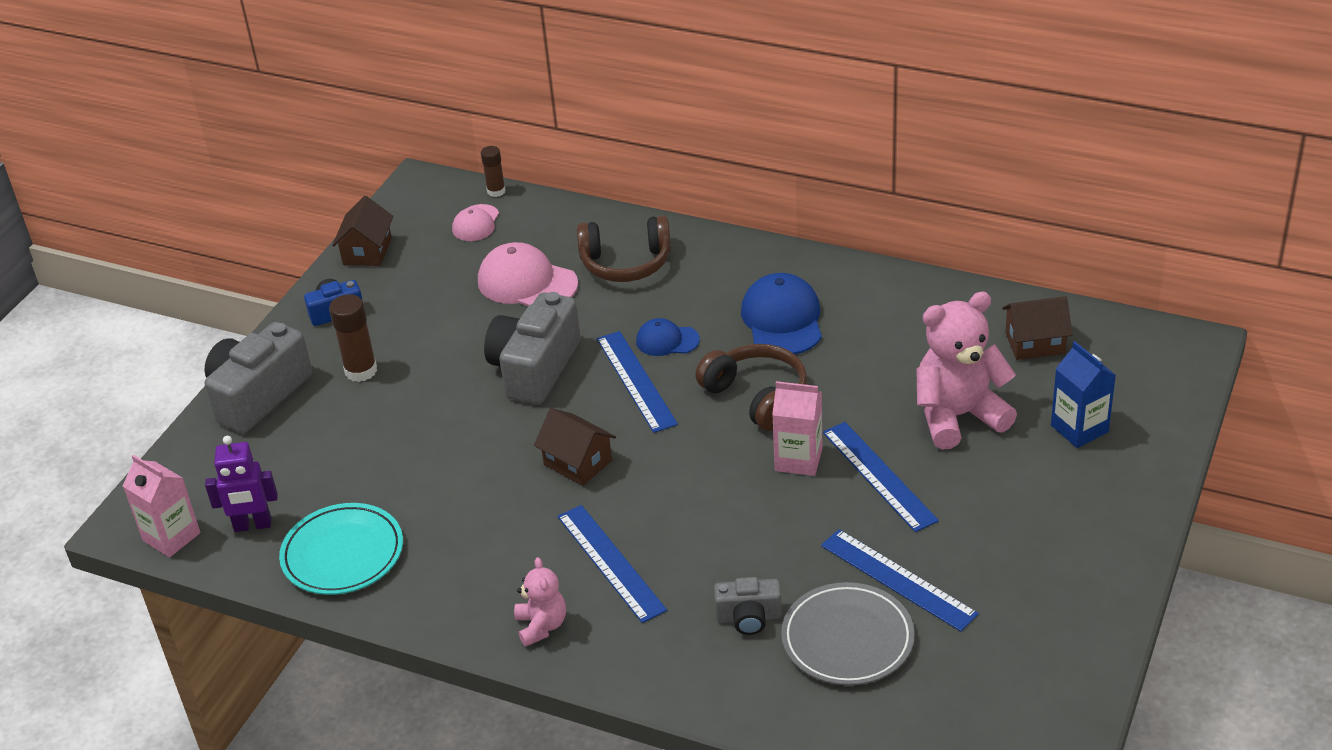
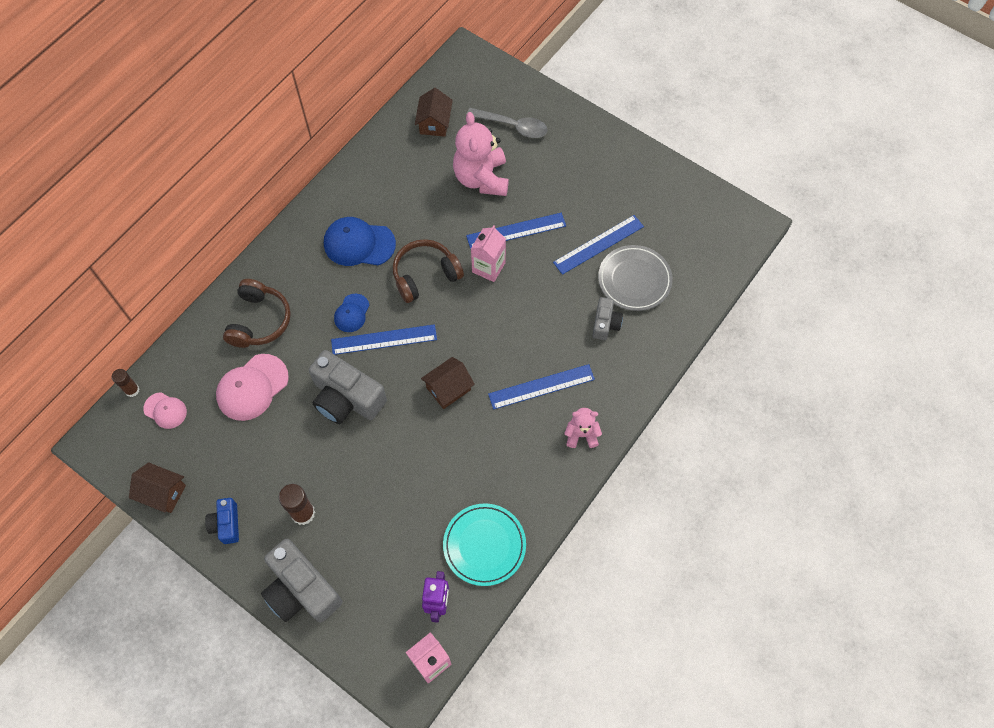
camera: 80 degrees left, 25 degrees up
blue carton [1051,341,1116,448] -> grey spoon [466,108,548,138]

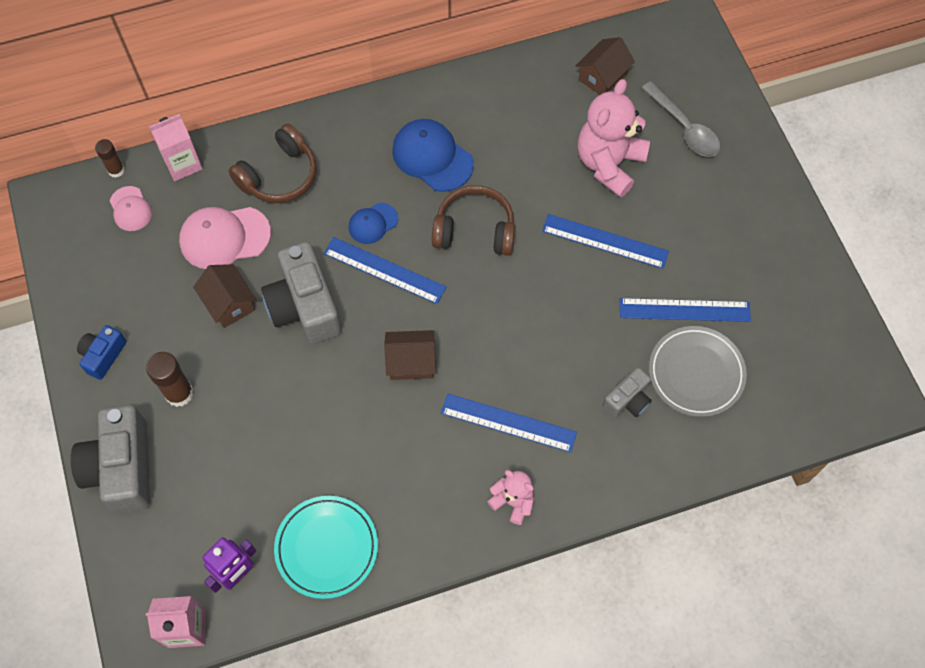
camera: 35 degrees right, 0 degrees up
brown house [129,462,186,513] -> brown house moved to [193,264,257,328]
pink carton [471,225,506,282] -> pink carton moved to [149,114,203,181]

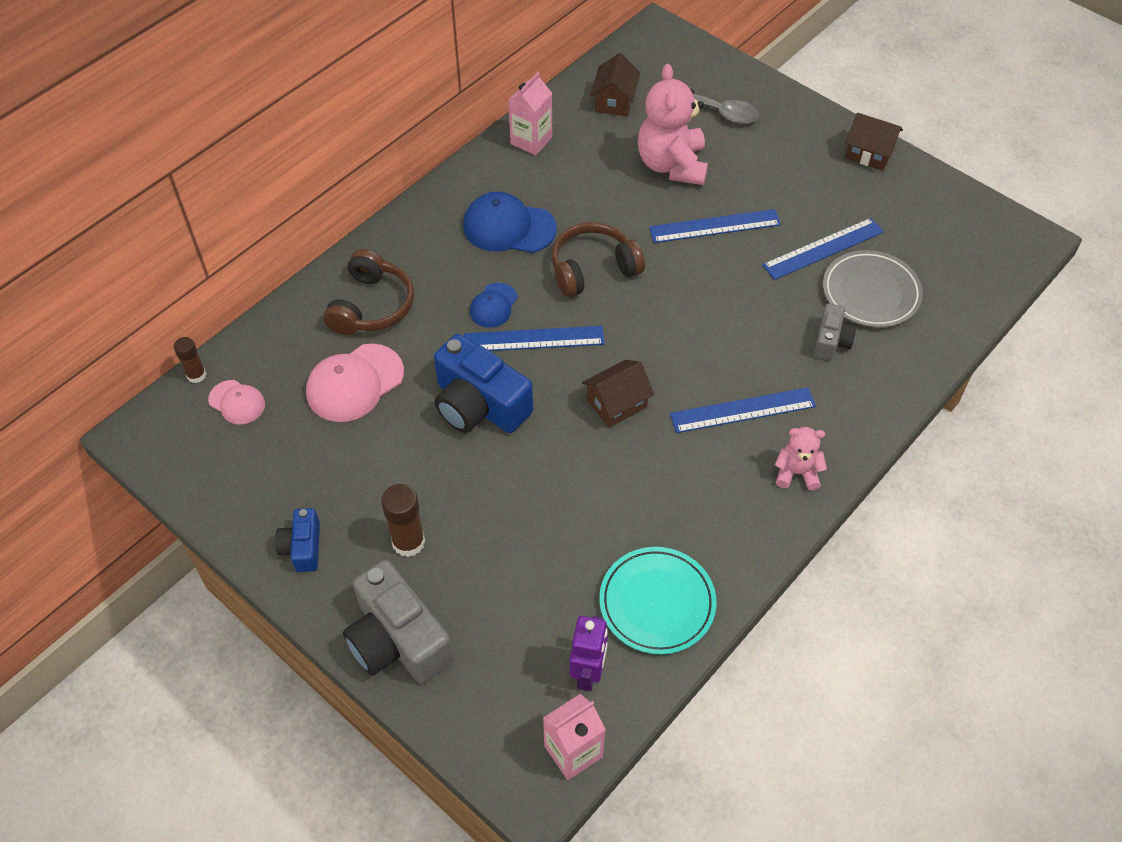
camera: 30 degrees left, 10 degrees down
pink carton [149,114,203,181] -> pink carton moved to [508,72,552,155]
brown house [193,264,257,328] -> brown house moved to [845,113,903,171]
grey camera [261,241,341,344] -> blue camera [434,334,533,433]

